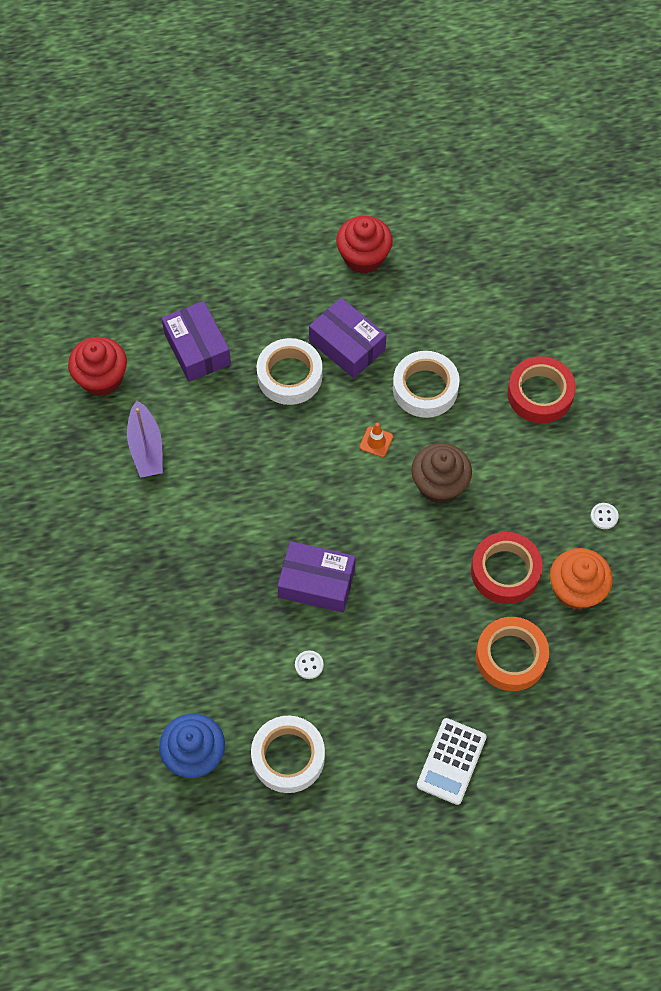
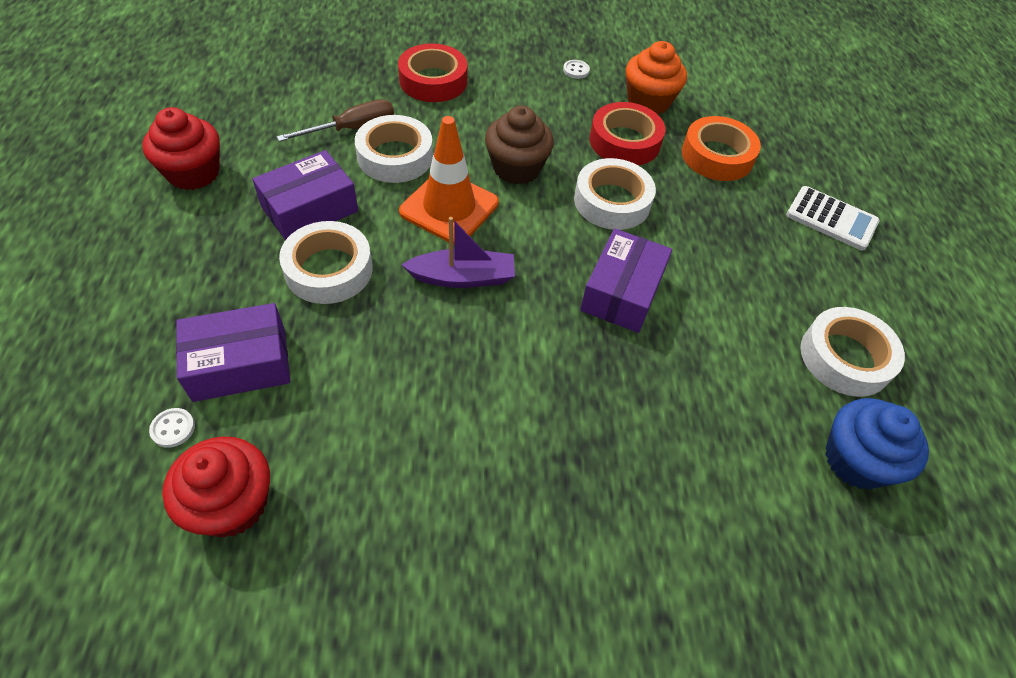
camera: 85 degrees left, 10 degrees down
purple boat [127,400,163,478] -> purple boat moved to [402,217,515,288]
white button [295,650,324,679] -> white button moved to [149,408,195,448]
orange traffic cone [360,423,393,457] -> orange traffic cone [399,116,499,245], size x2.34
none -> brown screwdriver [277,99,394,142]
none -> white tape [574,158,656,230]

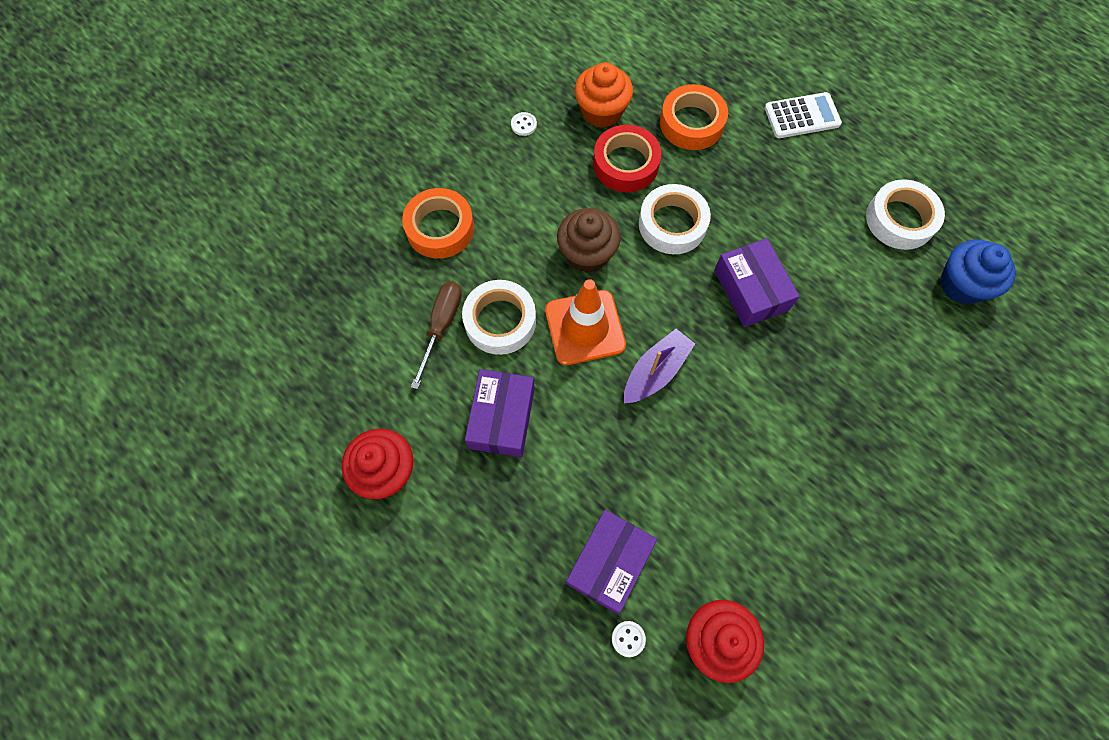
camera: 40 degrees left, 15 degrees up
white tape [279,221,373,304] -> none
red tape [398,43,467,102] -> orange tape [402,188,474,259]

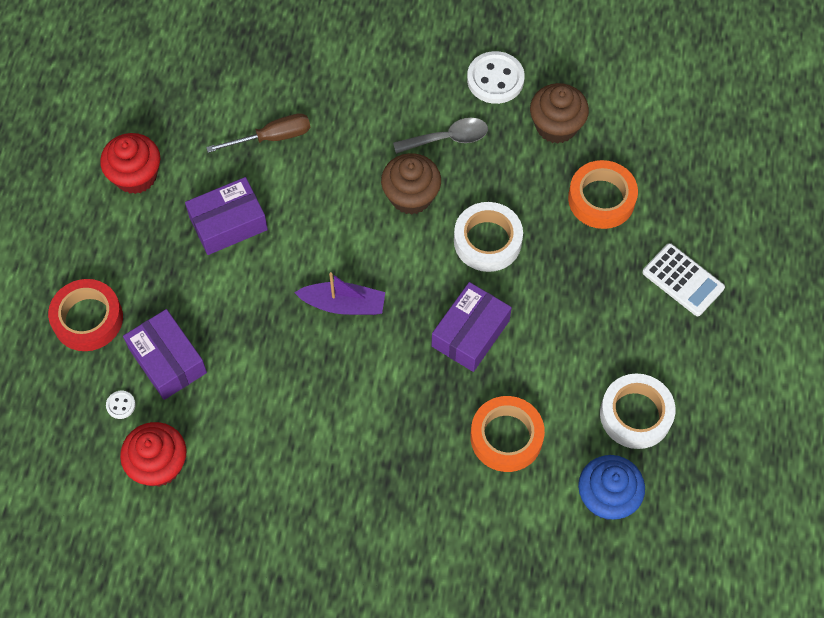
camera: 55 degrees right, 5 degrees down
orange tape [402,188,474,259] -> orange tape moved to [470,396,545,472]
white tape [462,280,536,355] -> none
white button [511,112,537,136] -> white button [467,51,525,104], size x2.20
orange traffic cone [545,279,626,365] -> none
purple box [566,510,657,614] -> purple box turned 60 degrees clockwise [123,309,207,400]
orange cupcake [575,62,633,128] -> brown cupcake [530,83,589,144]
red tape [593,125,661,192] -> red tape moved to [48,279,123,351]
none -> grey spoon [393,118,488,154]

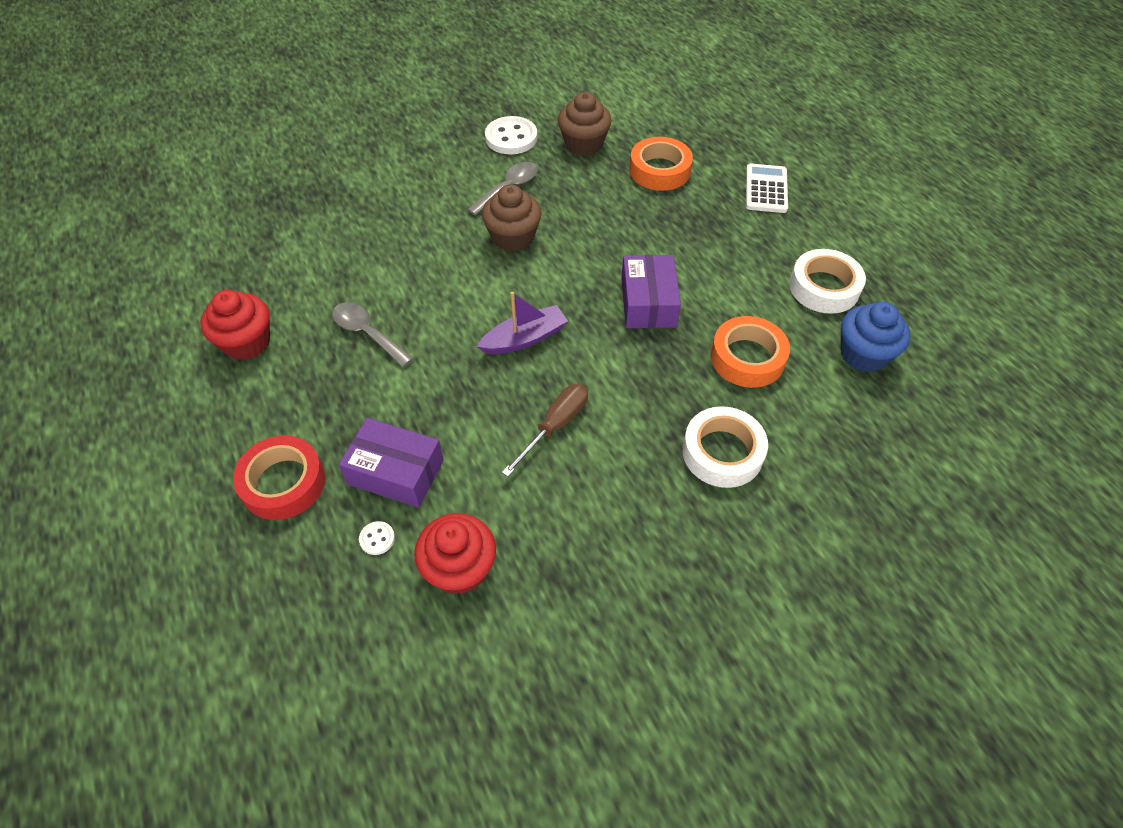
camera: 35 degrees left, 10 degrees down
purple box [185,177,268,255] -> grey spoon [332,302,413,367]
brown screwdriver [206,113,310,153] -> brown screwdriver moved to [502,384,588,477]
white tape [454,202,523,272] -> white tape moved to [682,406,768,488]
white calculator [642,243,725,316] -> white calculator turned 90 degrees counterclockwise [746,164,788,213]

